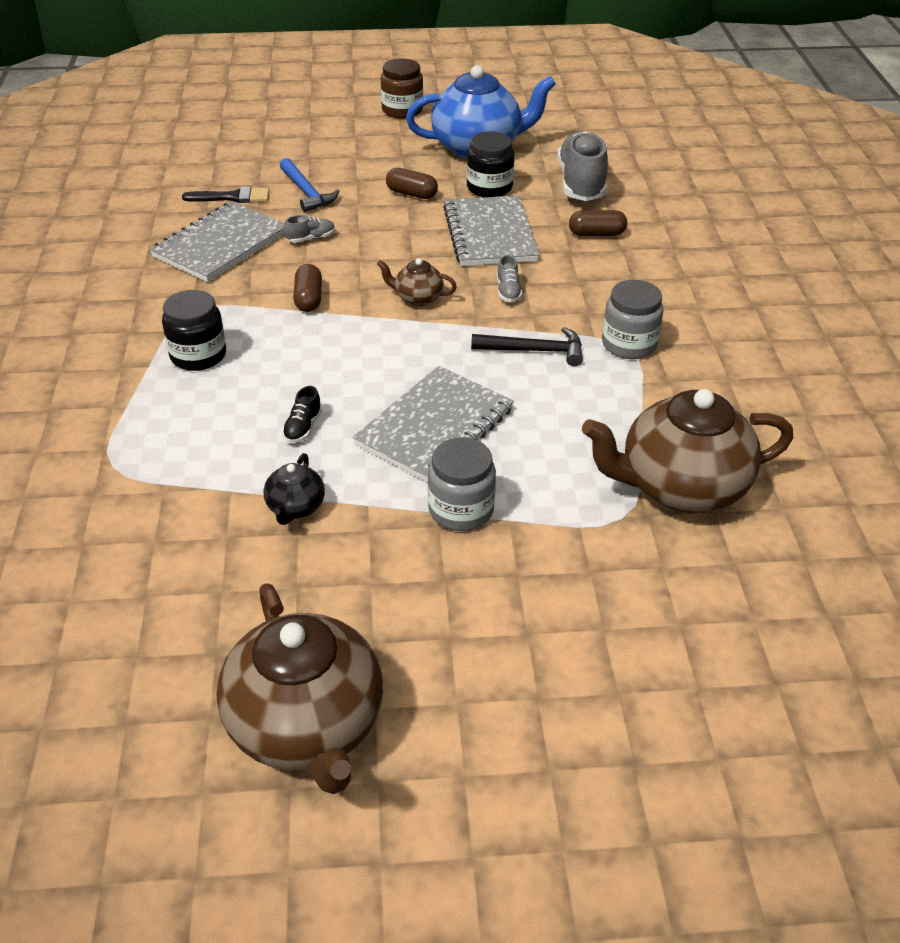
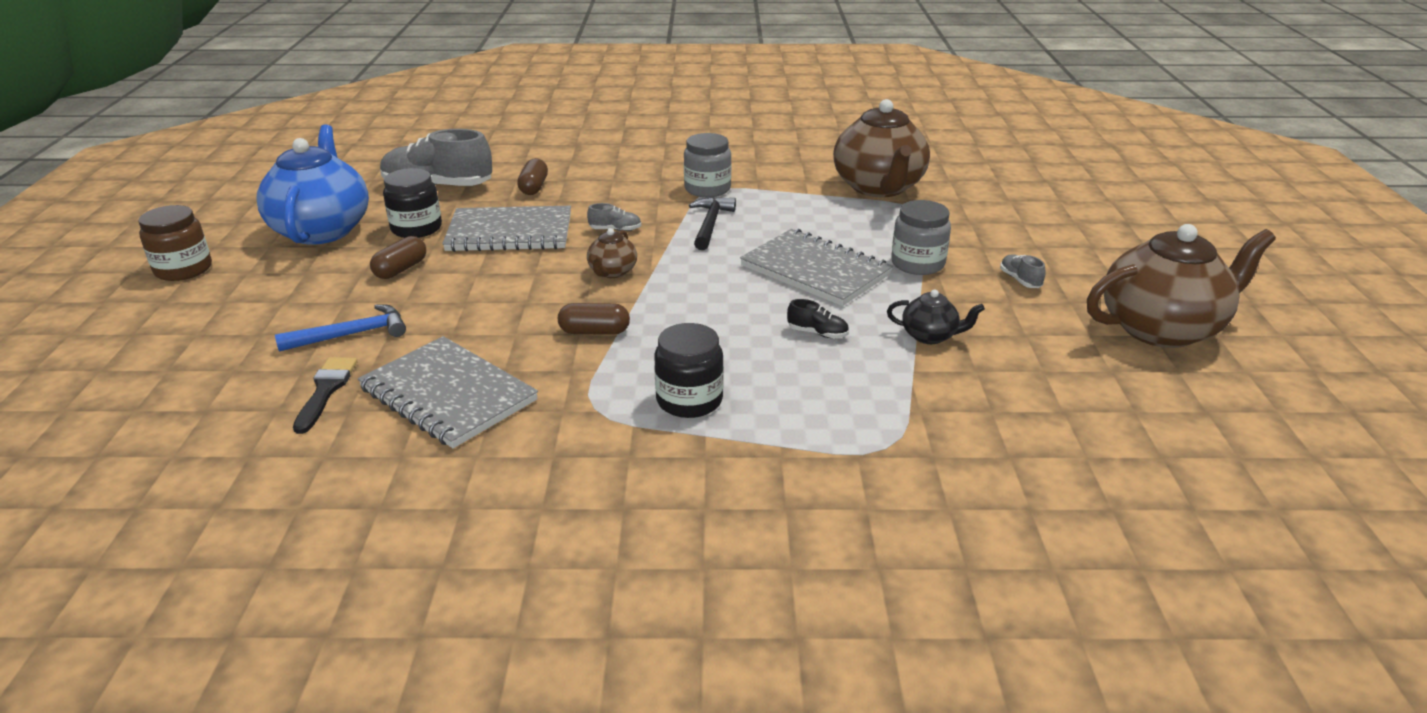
camera: 85 degrees left, 10 degrees down
grey shoe [284,215,335,243] -> grey shoe moved to [1000,254,1046,288]

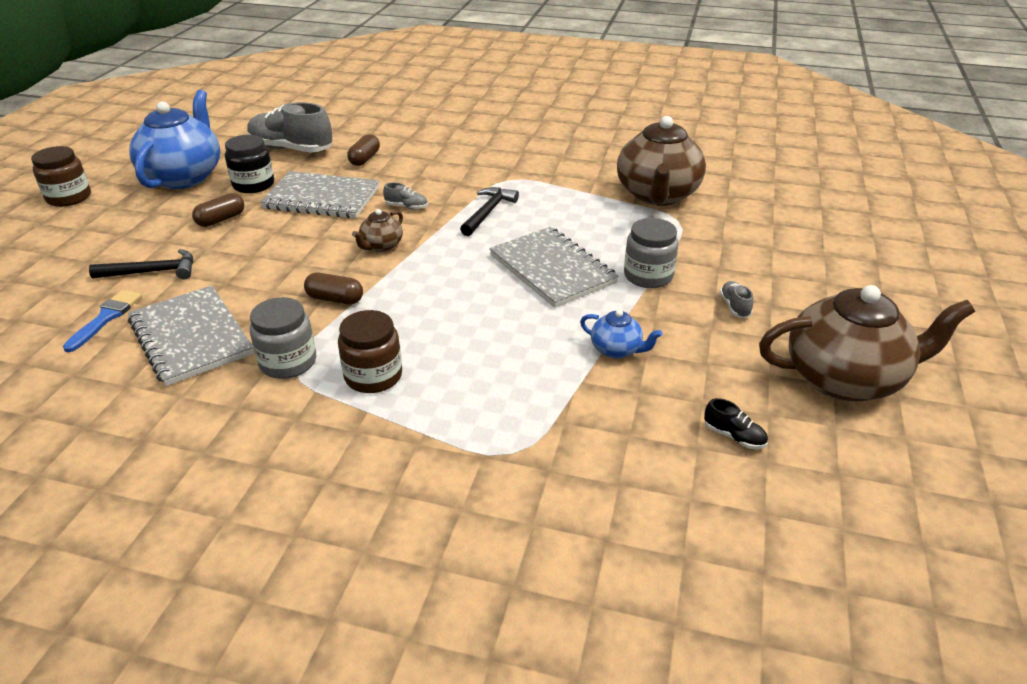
camera: 15 degrees right, 5 degrees up
blue hammer [275,304,406,352] -> black hammer [89,249,193,280]
black brush [293,357,357,434] -> blue brush [63,290,142,352]
black jar [654,323,724,418] -> brown jar [338,310,402,393]
grey jar [684,133,731,197] -> grey jar moved to [250,297,316,379]
black shoe [787,299,849,338] -> black shoe moved to [704,398,768,449]
black teapot [887,289,985,344] -> blue teapot [580,310,662,359]

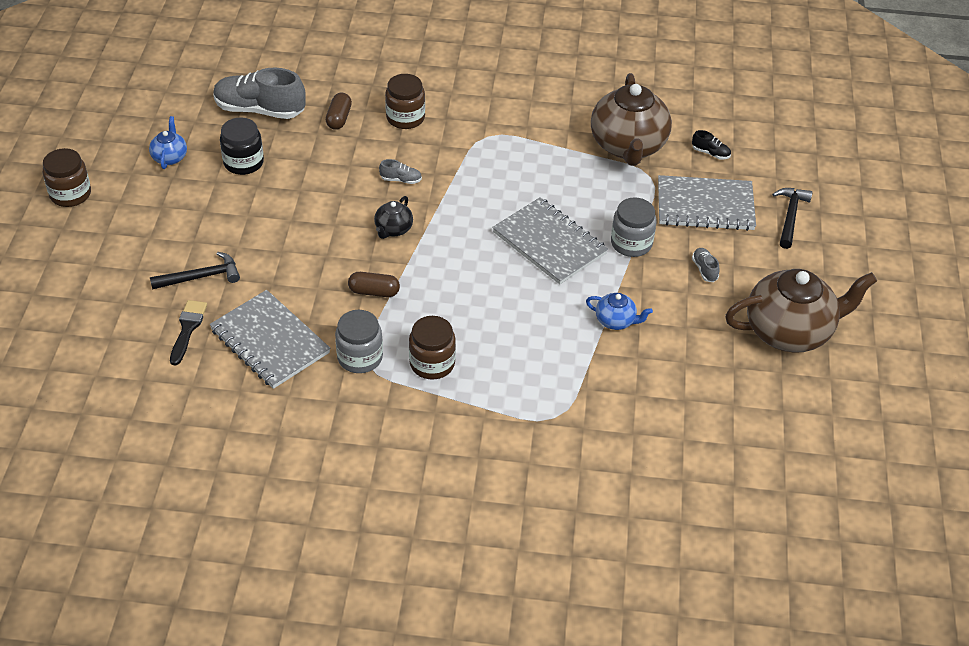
camera: 10 degrees left, 10 degrees up
blue brush [63,290,142,352] -> black brush [170,300,207,366]
blue teapot [129,90,220,189] -> blue teapot [149,116,187,169], size x0.45
brown capsule [192,193,244,227] -> none
grey notebook [260,171,379,218] -> grey notebook moved to [658,175,756,231]
brown teapot [352,209,403,252] -> black teapot [374,196,413,239]
black hammer [460,187,519,236] -> black hammer moved to [772,188,813,249]
black shoe [704,398,768,449] -> black shoe moved to [692,130,731,159]
none -> brown jar [385,74,425,129]

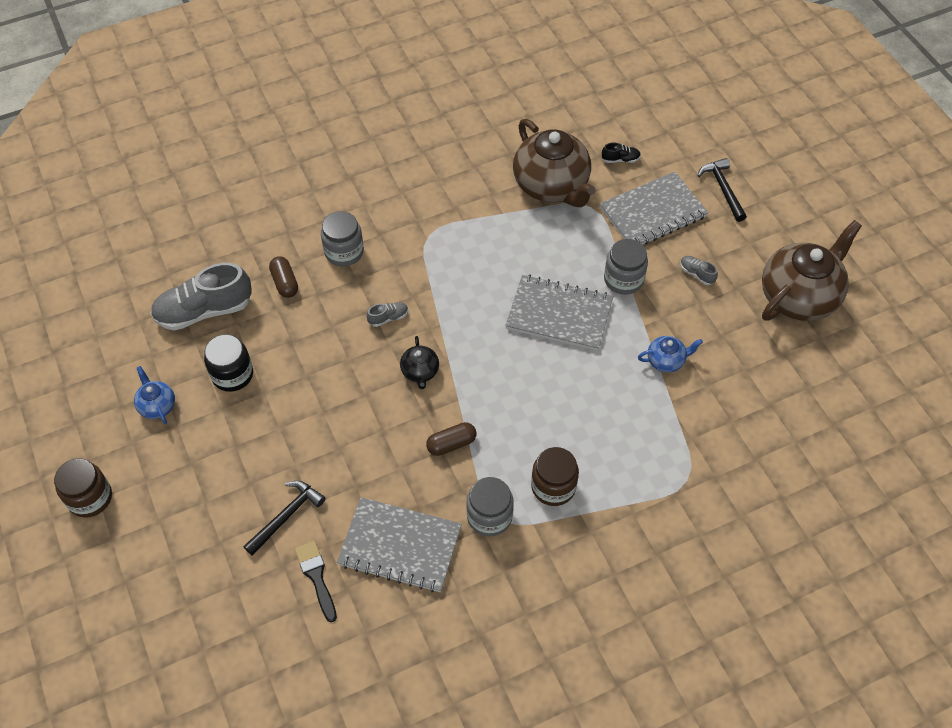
camera: 30 degrees left, 10 degrees up
brown jar [385,74,425,129] -> grey jar [321,211,364,266]

